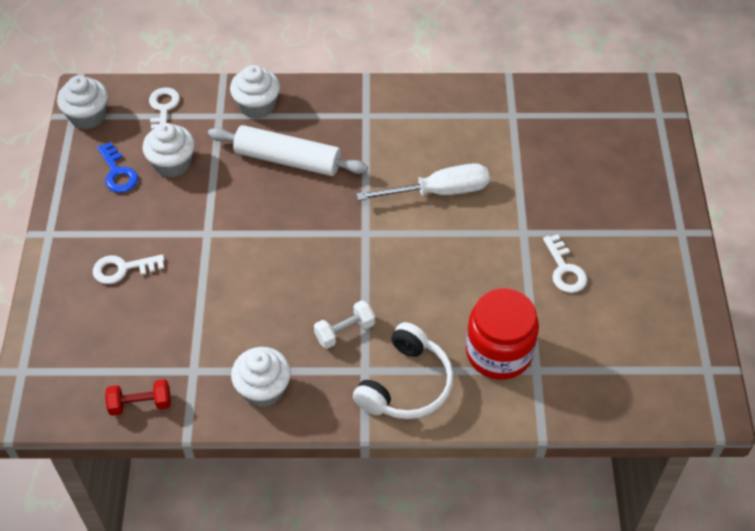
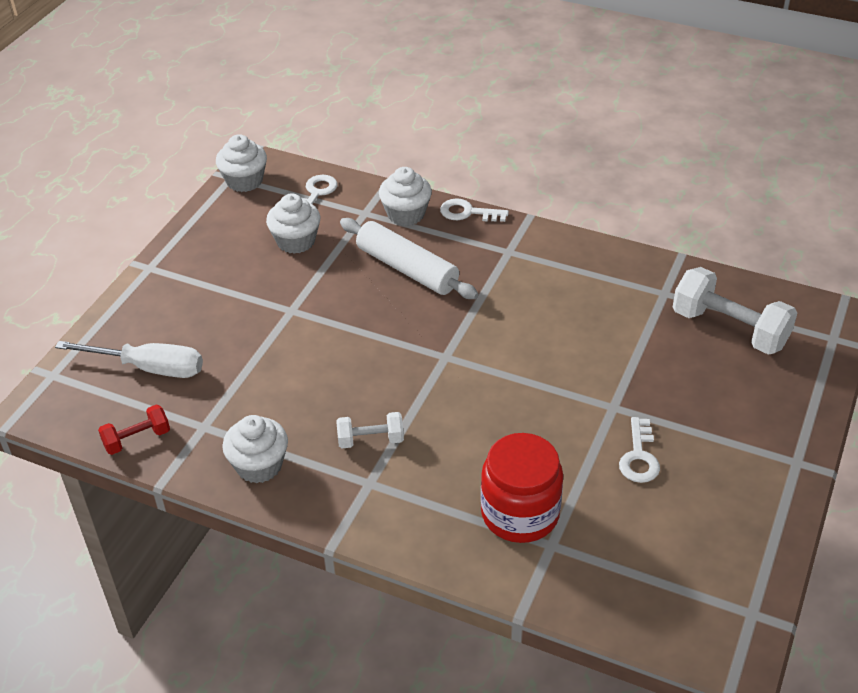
camera: 25 degrees right, 10 degrees down
white key [93,254,165,284] -> white key moved to [440,199,509,222]
blue key [97,142,138,193] -> none
red dumbbell [105,379,171,416] -> red dumbbell turned 45 degrees counterclockwise [98,404,170,455]
white headphones [353,322,454,419] -> none
white screwdriver [356,163,490,201] -> white screwdriver moved to [55,341,203,378]
none -> white dumbbell [673,267,797,355]

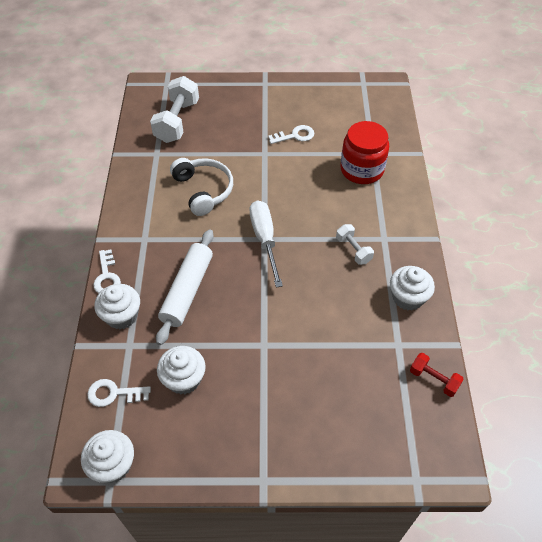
camera: 115 degrees left, 10 degrees up
white screwdriver [55,341,203,378] -> white screwdriver moved to [249,200,283,287]
none -> white headphones [170,158,233,216]

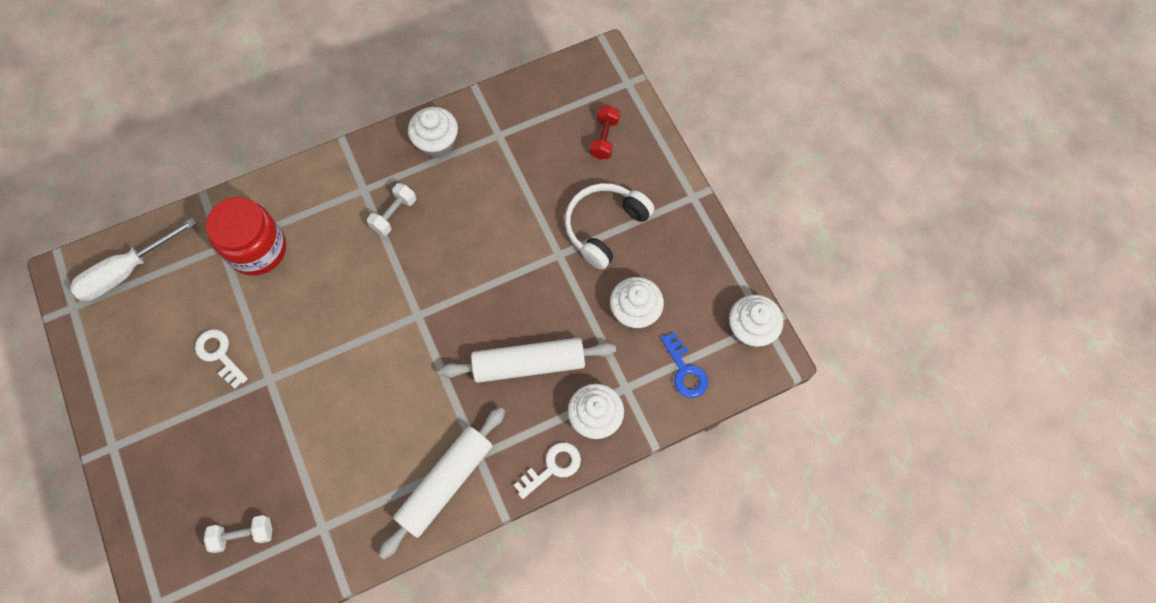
camera: 115 degrees left, 15 degrees up
white key [87,379,151,407] -> blue key [661,332,708,398]
white dumbbell [150,76,199,143] -> white dumbbell [204,515,272,553], size x0.53
white headphones [170,158,233,216] -> white headphones moved to [565,183,654,270]
white screwdriver [249,200,283,287] -> white screwdriver moved to [70,217,197,301]
red dumbbell [410,353,464,397] -> red dumbbell moved to [590,106,620,159]
none -> white rolling pin [379,407,505,559]

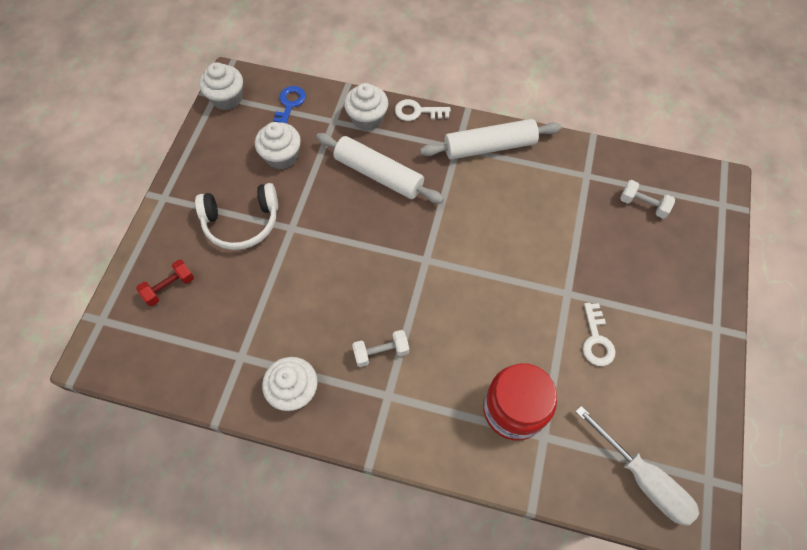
camera: 140 degrees left, 5 degrees down
white screwdriver [70,217,197,301] -> white screwdriver turned 45 degrees clockwise [575,406,699,526]

